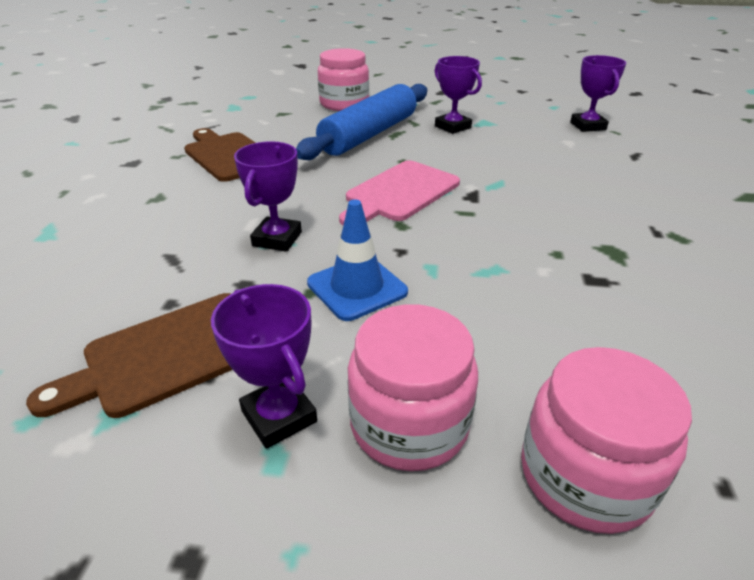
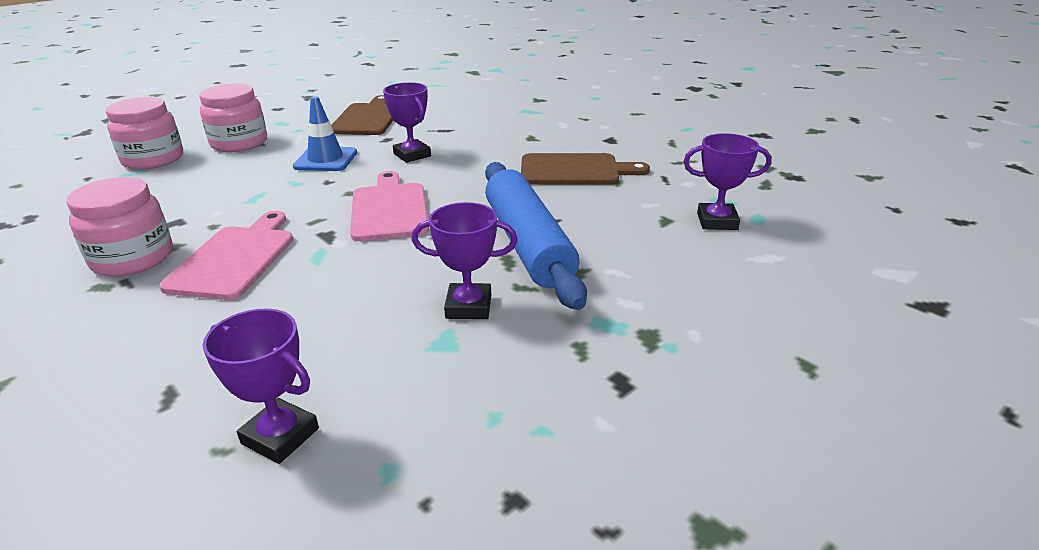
camera: 130 degrees right, 5 degrees down
purple trophy [211,284,317,449] -> purple trophy moved to [683,133,772,230]
pink jar [318,48,369,111] -> pink jar moved to [66,177,173,276]
none -> pink cutting board [159,211,293,300]

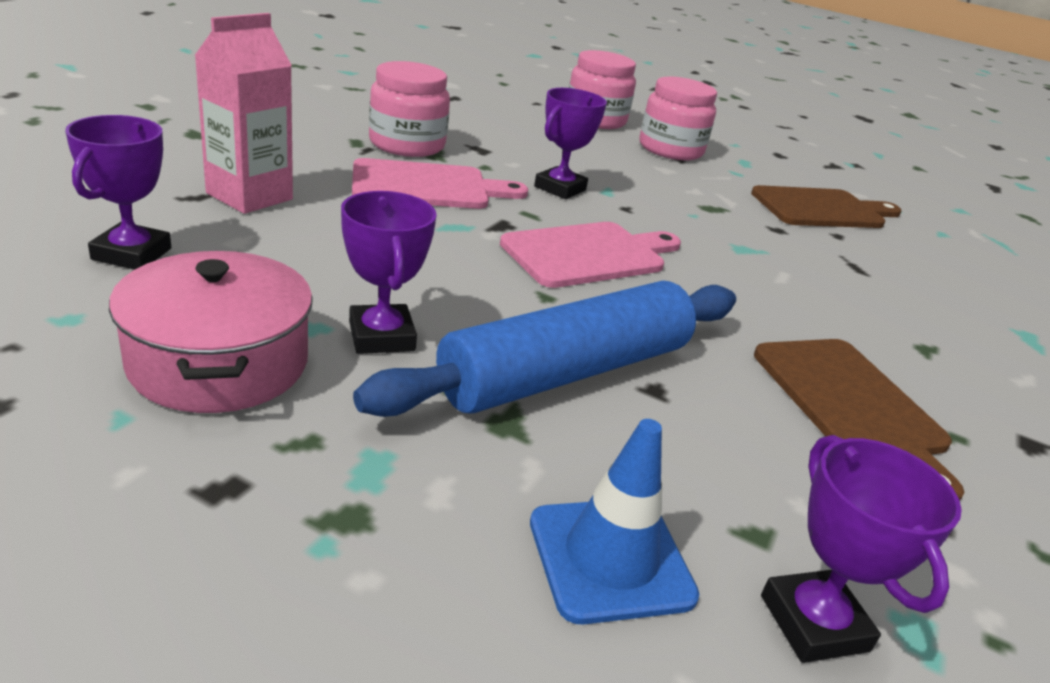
camera: 65 degrees right, 0 degrees up
blue traffic cone [293,96,357,171] -> blue traffic cone moved to [530,419,699,625]
purple trophy [383,82,431,163] -> purple trophy moved to [534,88,607,199]
none -> pink pot [109,251,313,413]
none -> pink carton [194,13,293,214]

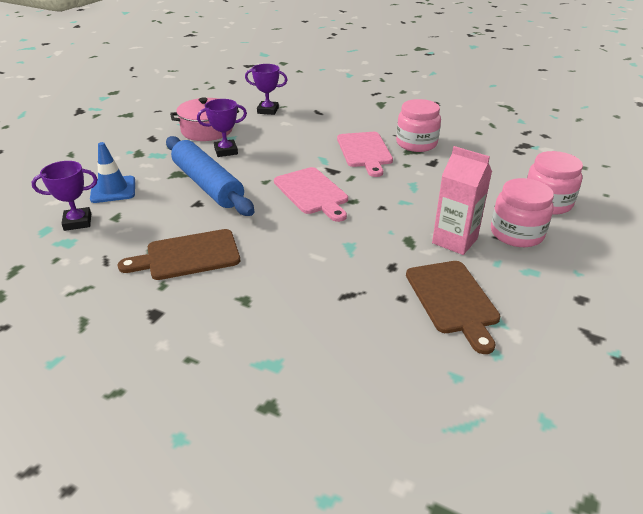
camera: 95 degrees right, 5 degrees up
pink carton [194,13,293,214] -> pink carton moved to [432,146,492,255]
purple trophy [534,88,607,199] -> none

